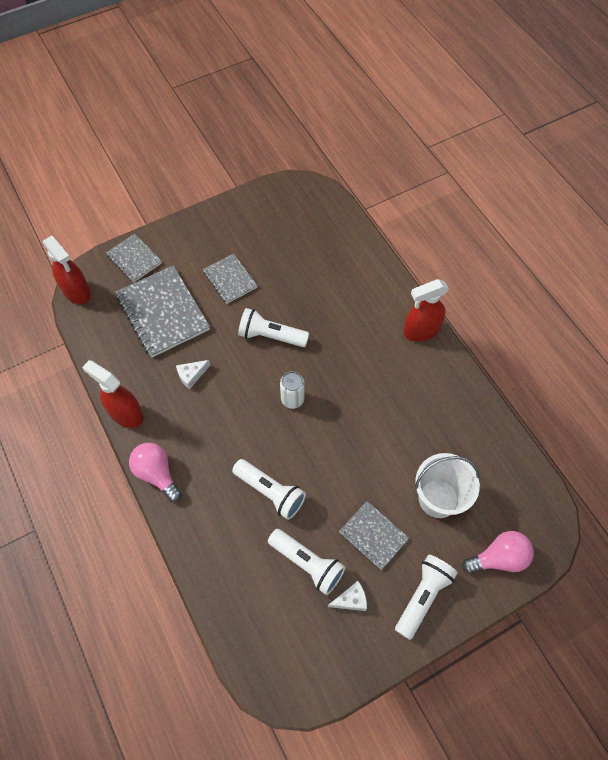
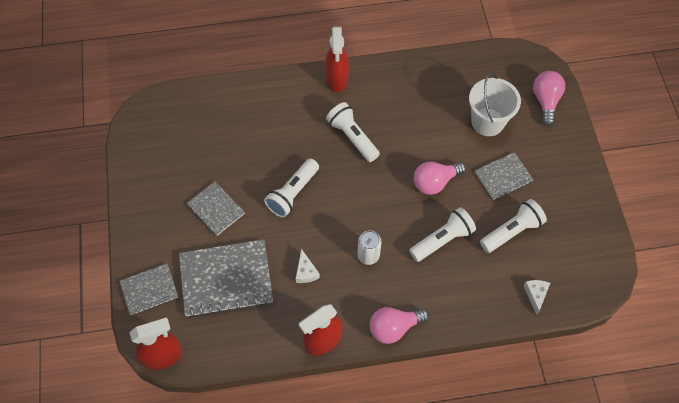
camera: 70 degrees left, 0 degrees up
grey notebook [203,253,257,304] -> grey notebook turned 60 degrees clockwise [187,182,245,236]
white can [280,371,305,409] -> white can moved to [357,230,381,265]
white cheese [328,581,367,611] -> white cheese moved to [523,280,550,315]
white flashlight [395,555,458,640] -> white flashlight moved to [326,102,380,162]
none -> pink light bulb [414,162,466,195]

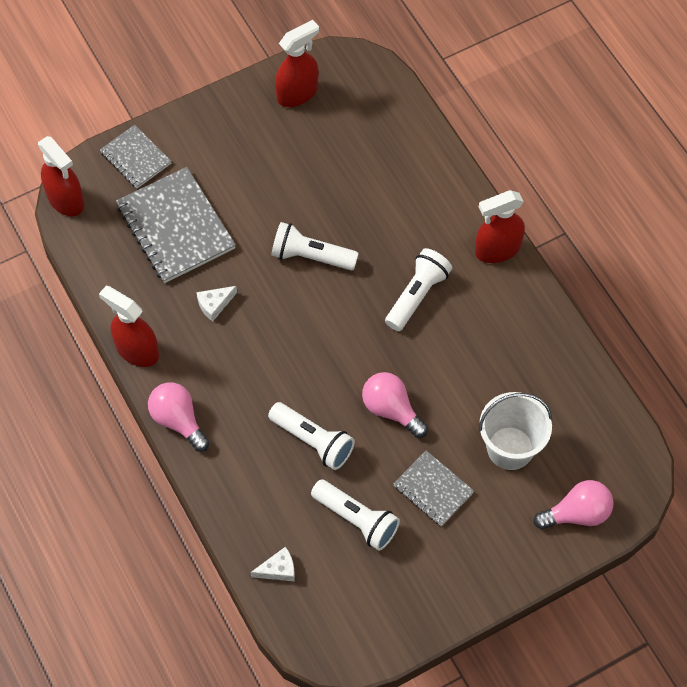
camera: 70 degrees right, 0 degrees up
grey notebook [187,182,245,236] -> none
white can [357,230,381,265] -> none
none -> red spray bottle [275,20,319,107]

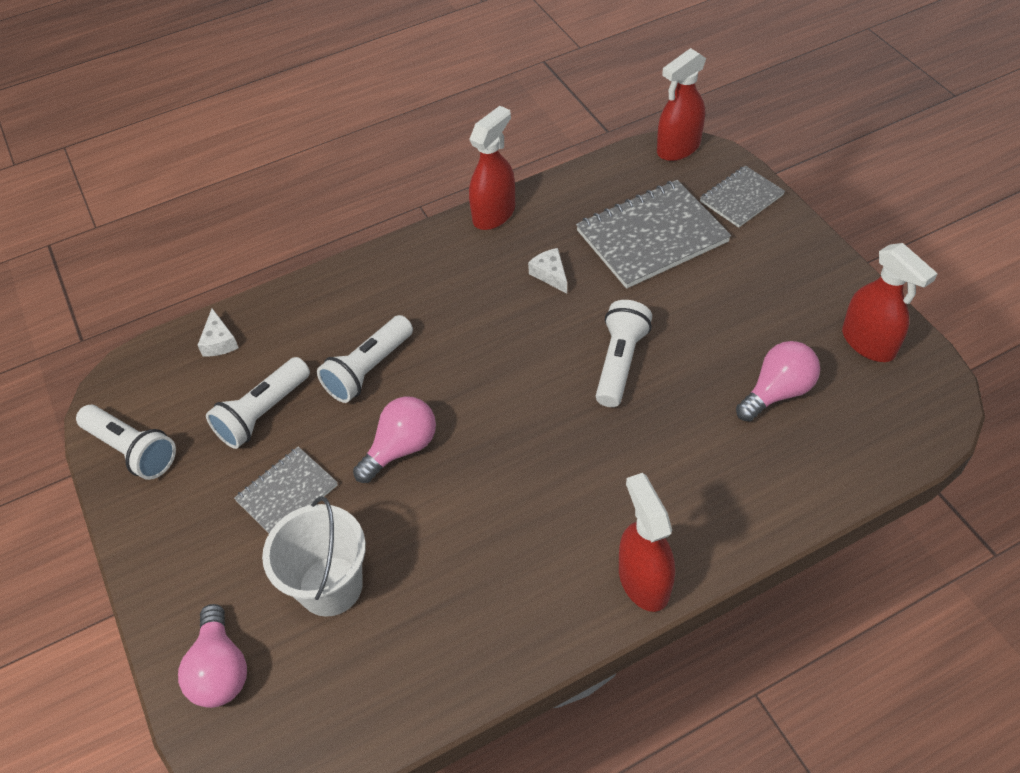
camera: 95 degrees right, 10 degrees down
pink light bulb [148,382,209,452] -> pink light bulb moved to [736,341,820,422]
white flashlight [385,248,452,331] -> white flashlight moved to [76,405,176,480]

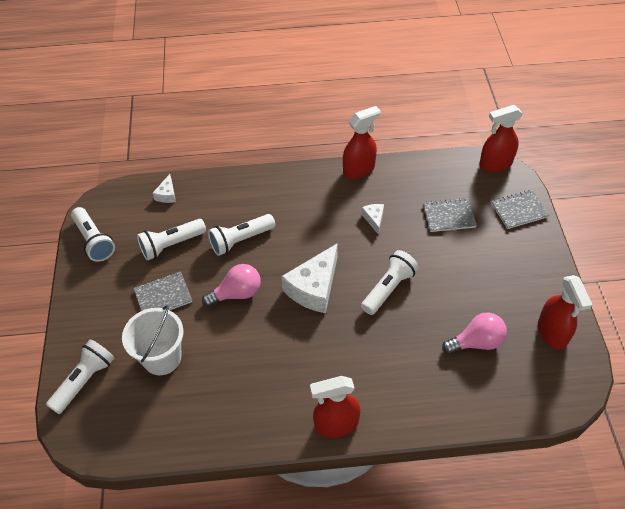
camera: 20 degrees right, 0 degrees up
pink light bulb [178,604,247,708] -> white flashlight [46,339,114,414]
grey notebook [576,180,731,289] -> grey notebook [423,198,477,232], size x0.57
red spray bottle [619,473,675,612] -> red spray bottle turned 105 degrees counterclockwise [310,376,361,438]
none -> white cheese [281,243,338,313]

